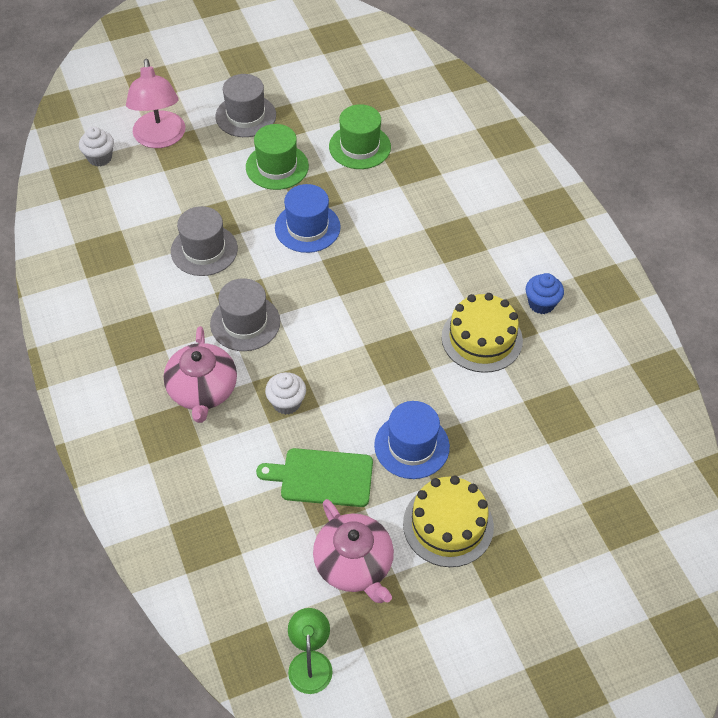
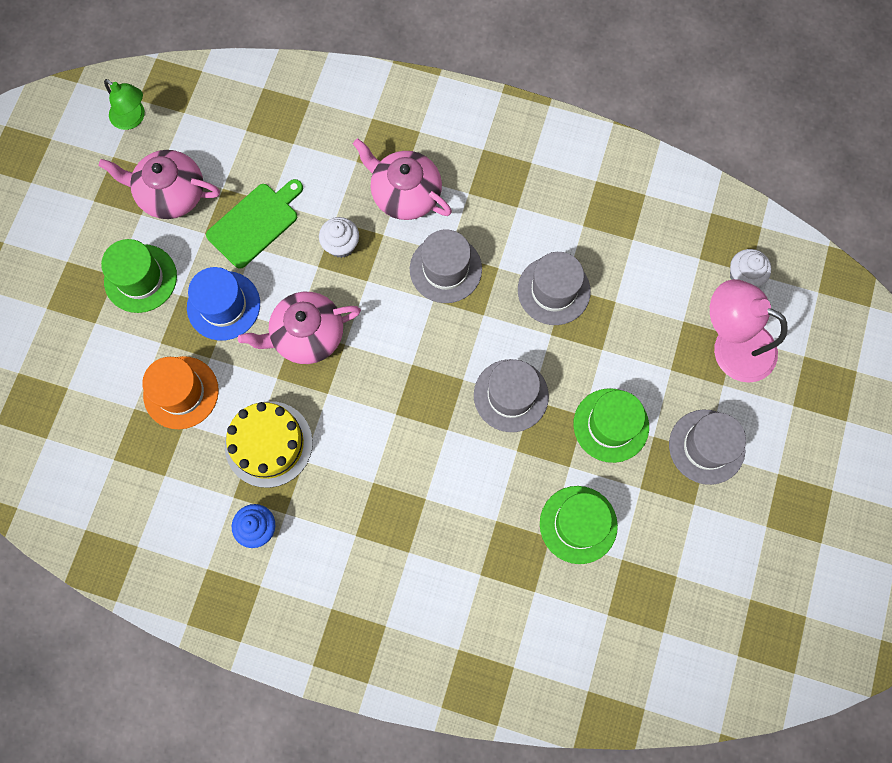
camera: 130 degrees right, 20 degrees up
blue hat [275,184,341,253] -> grey hat [474,359,549,432]
yellow cake [403,476,494,567] -> green hat [101,239,177,313]
none -> orange hat [142,356,219,429]
none -> pink teapot [238,292,361,364]

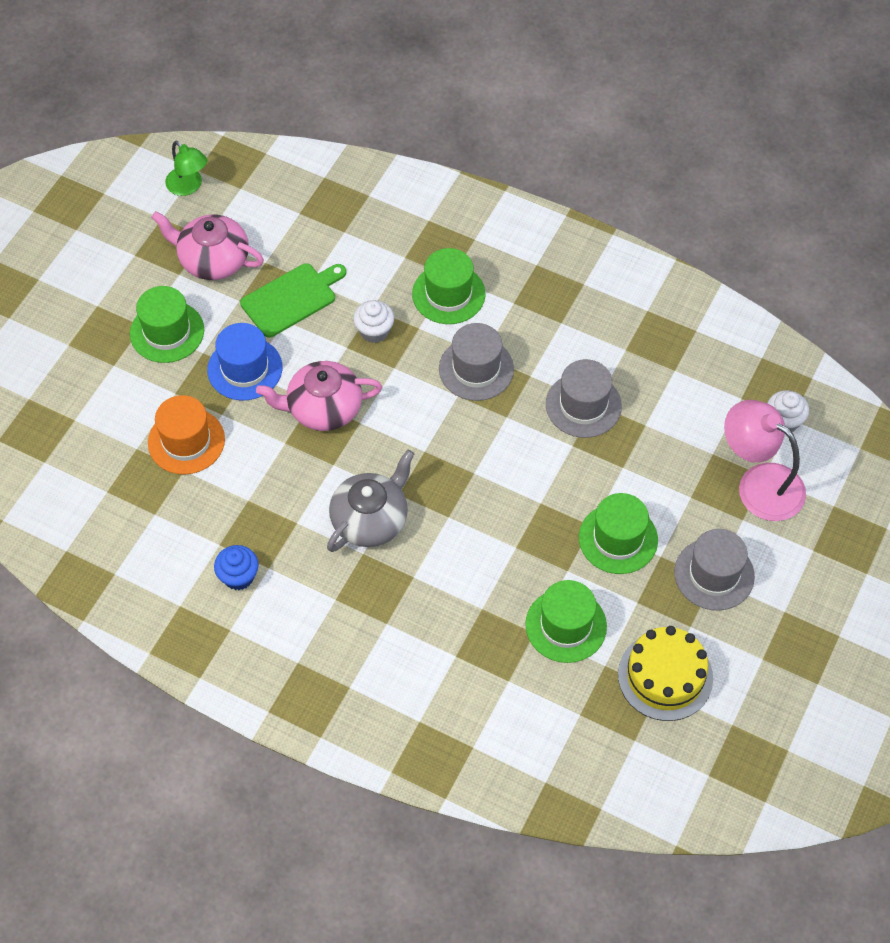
camera: 10 degrees right, 15 degrees down
yellow cake [225,401,313,488] -> yellow cake moved to [618,626,713,721]
pink teapot [353,138,452,220] -> green hat [412,248,485,324]
grey hat [474,359,549,432] -> none
none -> grey teapot [327,450,414,552]

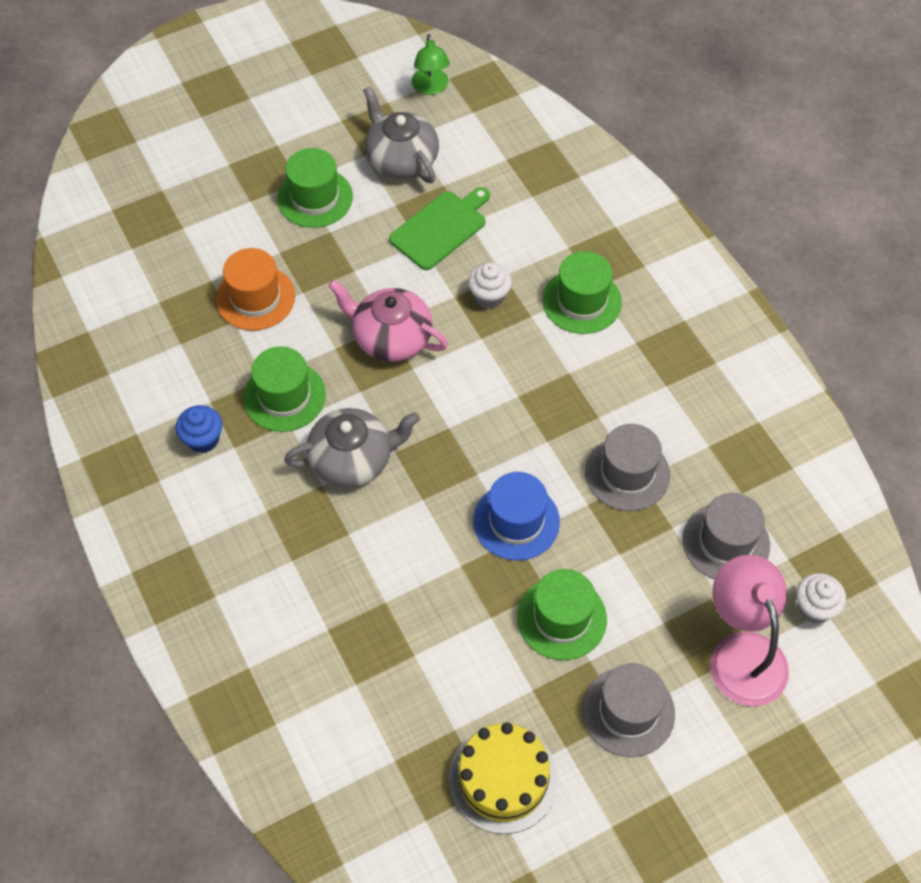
camera: 35 degrees right, 0 degrees up
pink teapot [151,211,264,280] -> grey teapot [363,86,439,183]
blue hat [207,323,282,401] -> blue hat moved to [473,472,560,561]
green cutting board [240,263,346,338] -> green cutting board turned 45 degrees counterclockwise [389,187,490,270]
grey hat [439,323,514,401] -> grey hat moved to [683,493,770,579]
green hat [525,580,607,663] -> green hat moved to [243,346,326,432]

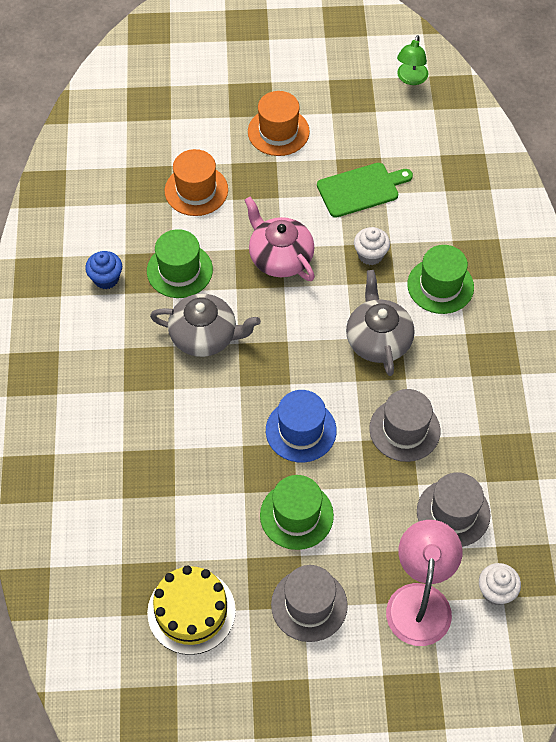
camera: 25 degrees right, 0 degrees up
green hat [277,148,353,228] -> orange hat [248,91,310,156]
grey teapot [363,86,439,183] -> grey teapot moved to [346,270,415,376]

